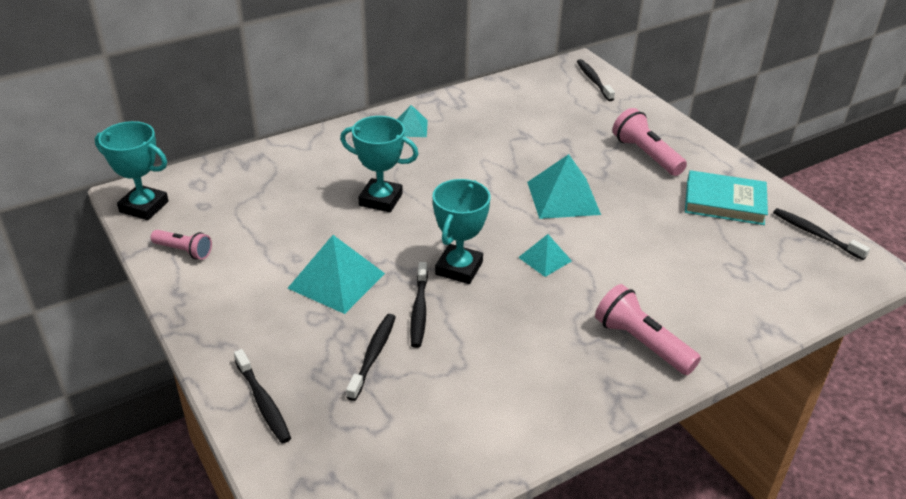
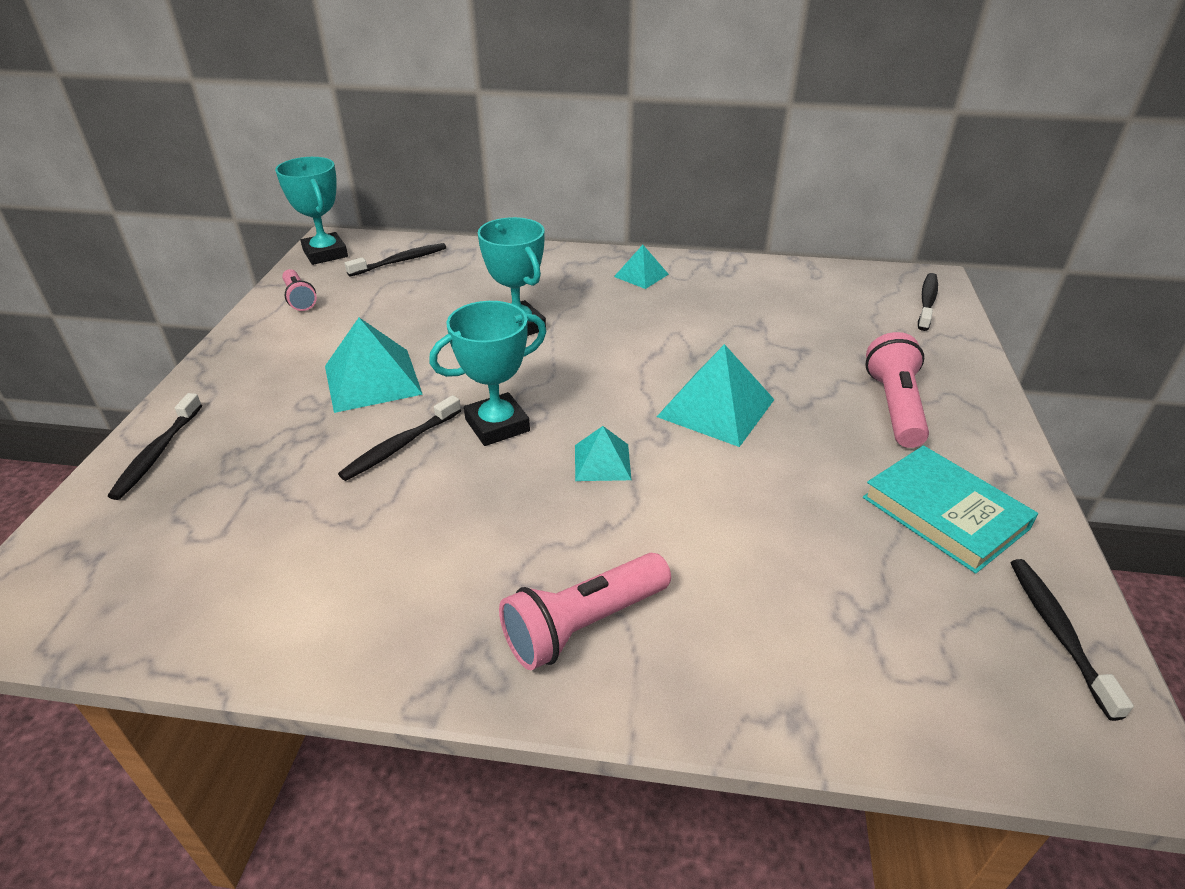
camera: 40 degrees right, 0 degrees up
black toothbrush [346,314,396,401] -> black toothbrush moved to [345,243,446,277]
pink flashlight [595,284,701,375] -> pink flashlight turned 120 degrees counterclockwise [499,553,671,670]

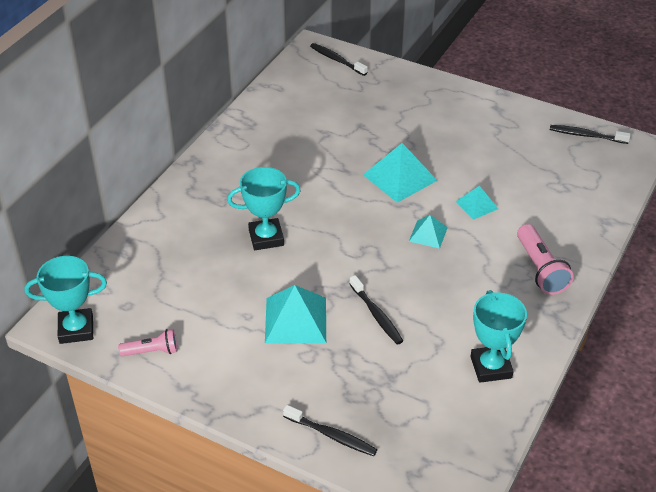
camera: 70 degrees left, 5 degrees up
black toothbrush [345,243,446,277] -> none
turquoise trophy [429,301,547,446] -> turquoise trophy moved to [470,290,527,383]
turquoise pyramid [614,245,669,289] -> turquoise pyramid moved to [455,186,498,220]
turquoise book [863,445,1038,574] -> none
pink flashlight [865,332,929,448] -> none

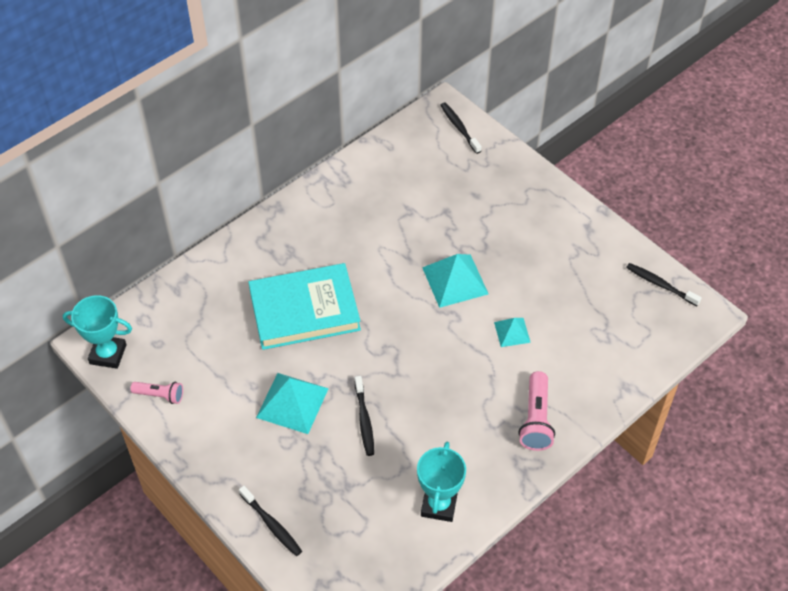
camera: 20 degrees right, 10 degrees up
turquoise trophy [227,167,301,250] -> turquoise book [248,263,361,350]
turquoise pyramid [409,215,448,249] -> none

